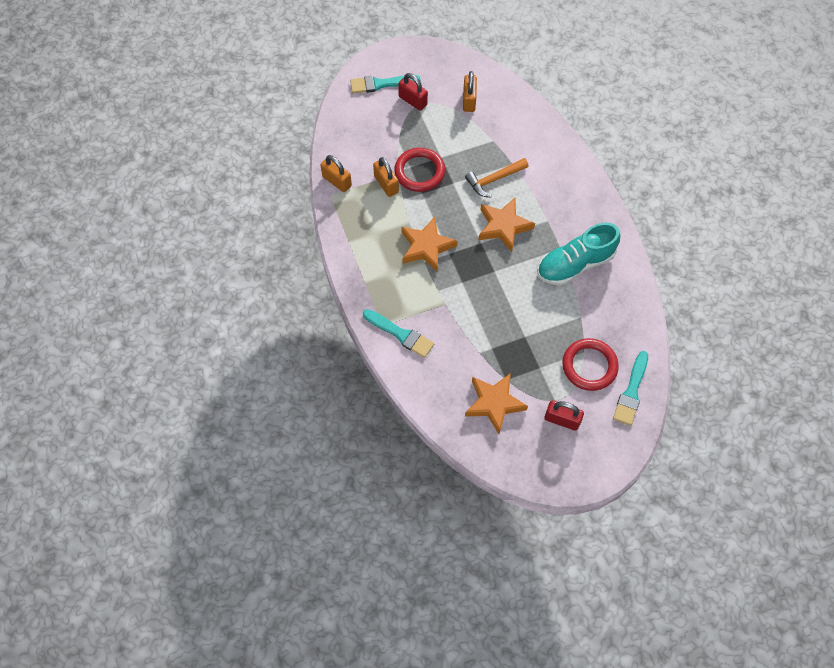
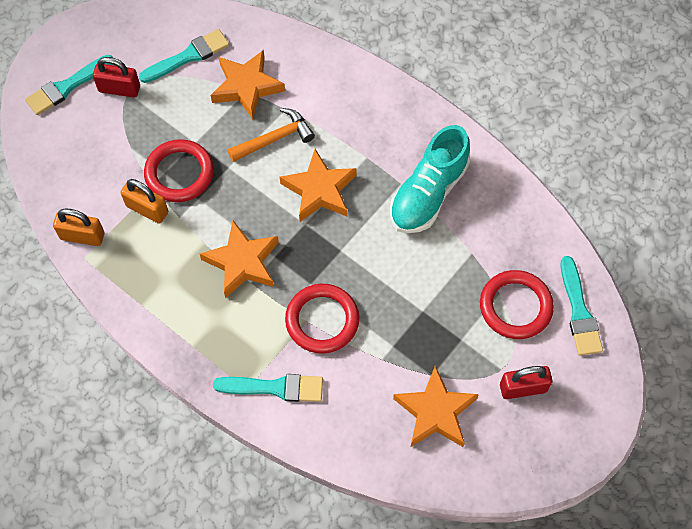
camera: 30 degrees left, 0 degrees up
orange padlock [463,71,477,112] -> turquoise brush [139,29,229,83]
orange hammer [465,158,529,198] -> orange hammer turned 150 degrees counterclockwise [228,108,315,162]
none -> orange star [211,50,285,119]
none -> red ring [285,284,359,354]

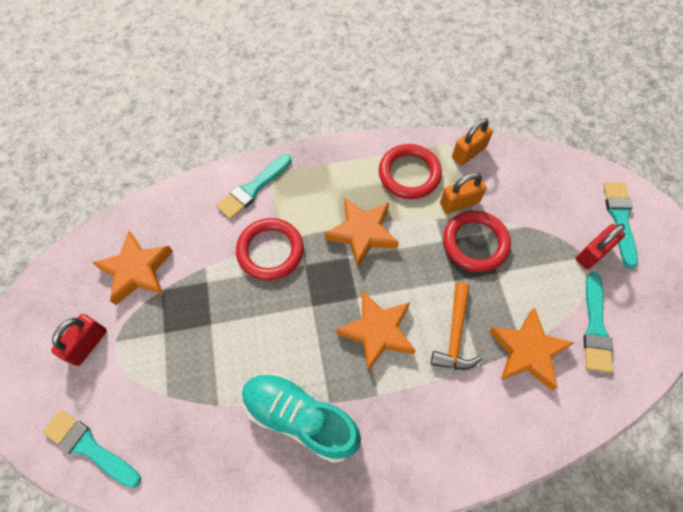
camera: 130 degrees right, 0 degrees up
turquoise shoe [390,125,470,233] -> turquoise shoe turned 45 degrees counterclockwise [242,373,361,463]
red ring [480,270,554,339] -> red ring moved to [379,144,442,199]

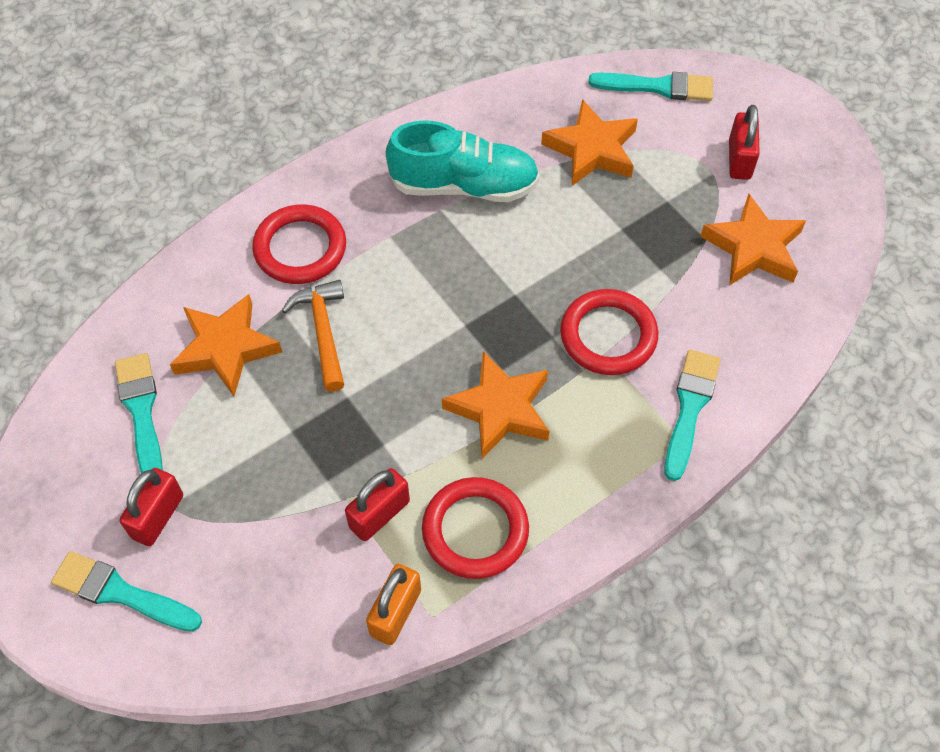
camera: 155 degrees right, 5 degrees down
orange star [336,291,416,371] -> orange star moved to [541,99,638,186]
orange padlock [440,173,486,214] -> red padlock [345,468,410,541]
red ring [443,211,511,272] -> red ring moved to [252,204,346,284]
turquoise brush [603,182,638,268] -> turquoise brush turned 135 degrees clockwise [51,551,202,632]

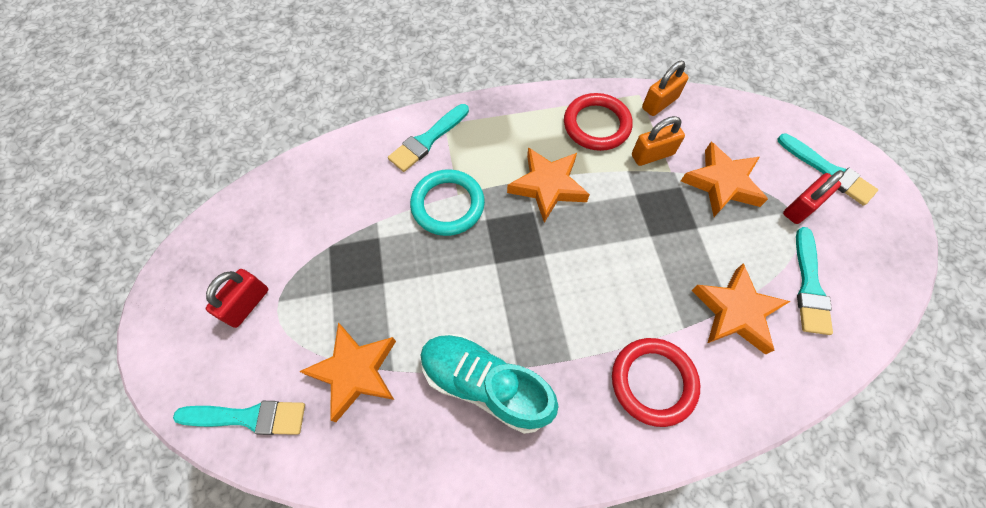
camera: 155 degrees left, 5 degrees up
orange hammer [282,280,344,392] -> none
red padlock [345,468,410,541] -> orange padlock [632,116,685,166]
red ring [560,289,658,375] -> turquoise ring [410,169,485,236]
turquoise brush [588,72,713,101] -> turquoise brush turned 150 degrees clockwise [173,401,305,435]
orange star [700,193,806,285] -> orange star moved to [681,142,768,217]

